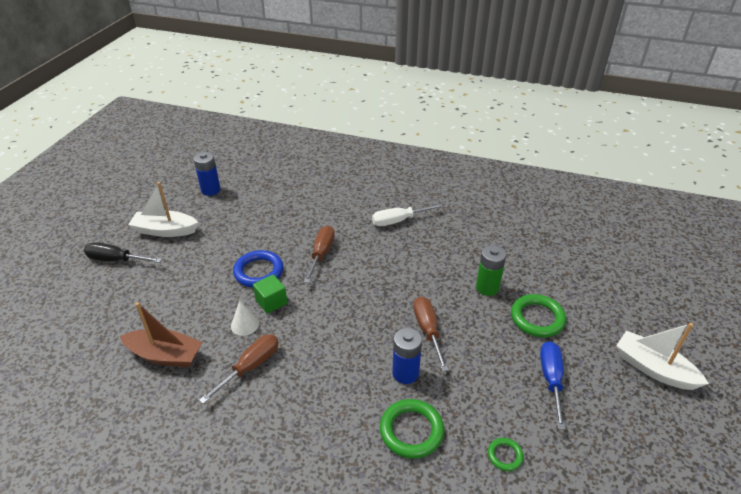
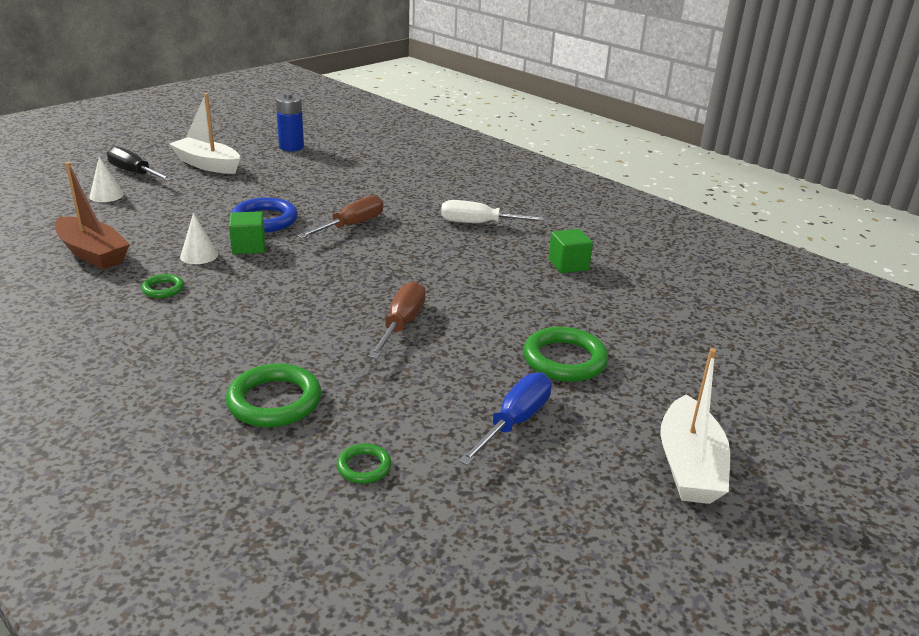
camera: 25 degrees right, 10 degrees down
brown screwdriver [199,334,279,404] -> green ring [141,274,184,298]
blue battery [392,328,422,384] -> none
green battery [476,245,506,296] -> none
white boat [616,323,709,390] -> white boat turned 150 degrees counterclockwise [660,348,730,504]
none -> white cone [90,157,124,202]
none -> green cube [549,229,593,273]

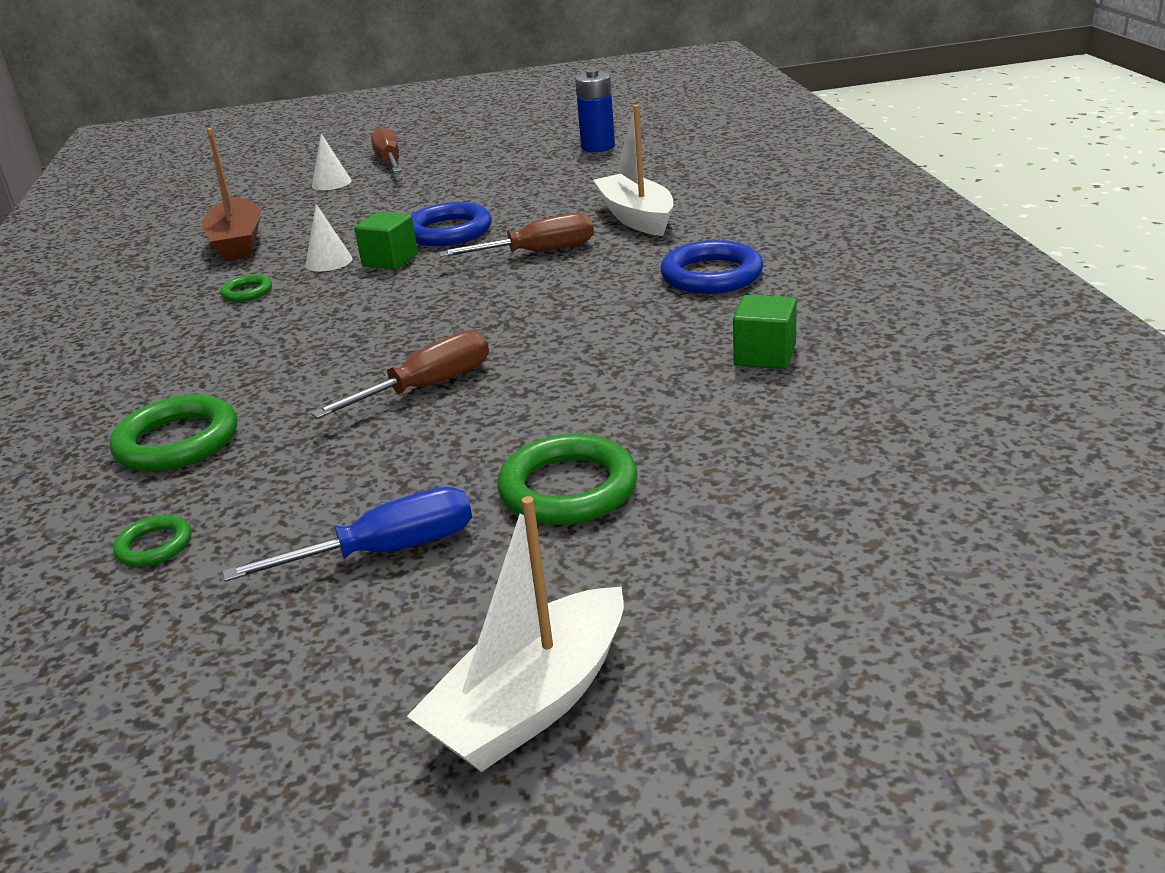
camera: 40 degrees right, 0 degrees up
black screwdriver [107,146,173,181] -> brown screwdriver [371,127,402,172]
white boat [169,93,240,174] -> white boat moved to [593,105,674,236]
white screwdriver [441,200,548,223] -> blue ring [660,240,763,294]

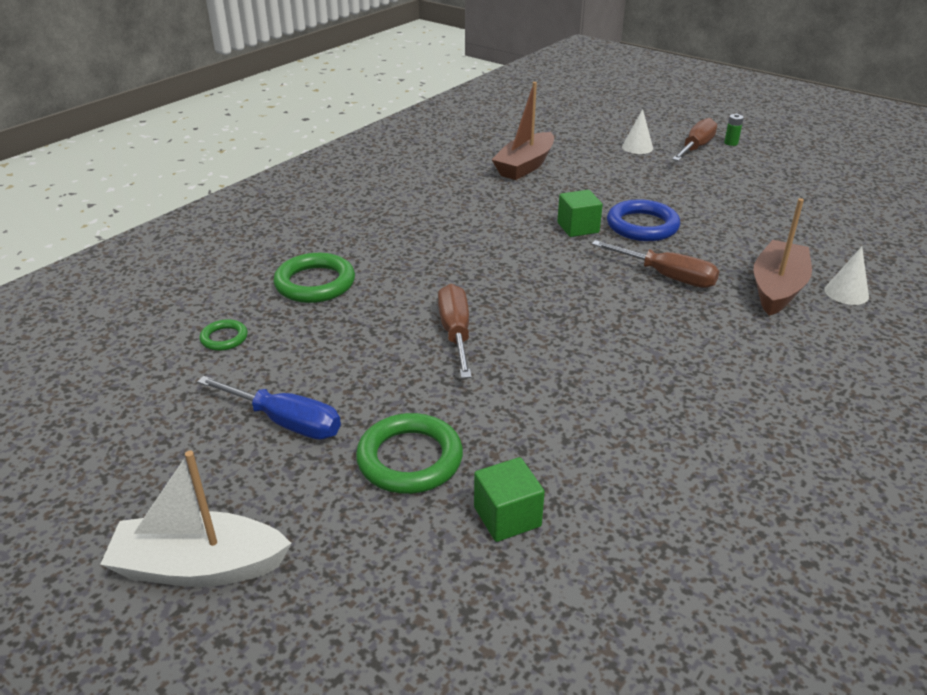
camera: 45 degrees right, 5 degrees up
green ring [220,275,272,302] -> none
white cone [305,204,352,271] -> white cone moved to [824,247,869,305]
brown screwdriver [311,330,489,419] -> brown screwdriver turned 105 degrees counterclockwise [438,284,472,379]
blue battery [575,69,615,152] -> none
white boat [593,105,674,236] -> brown boat [753,198,812,316]
blue ring [660,240,763,294] -> none
green cube [733,295,797,369] -> green cube moved to [474,457,545,542]
none -> green battery [724,114,744,146]

